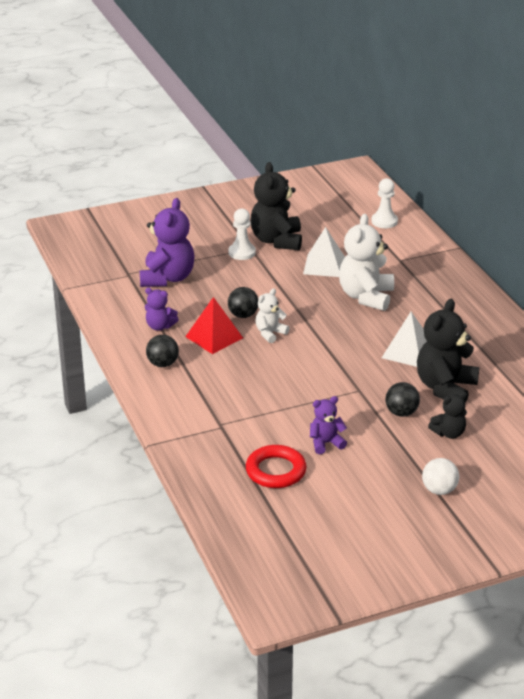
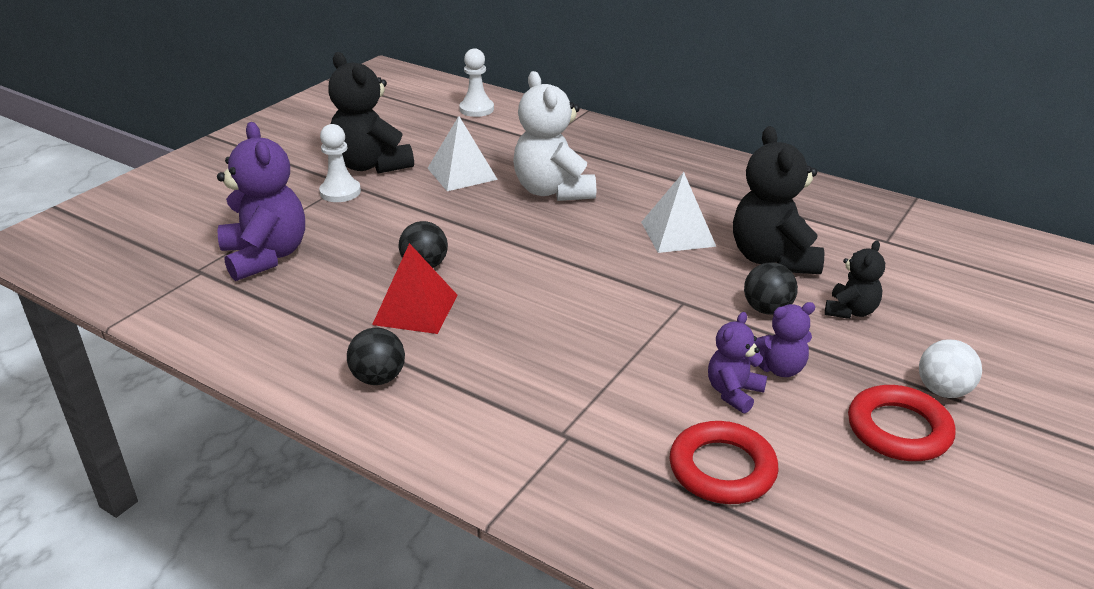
camera: 35 degrees left, 0 degrees up
purple teddy bear [145,288,179,331] -> purple teddy bear moved to [754,302,816,377]
white teddy bear [256,289,290,343] -> none
none -> red ring [848,385,956,461]

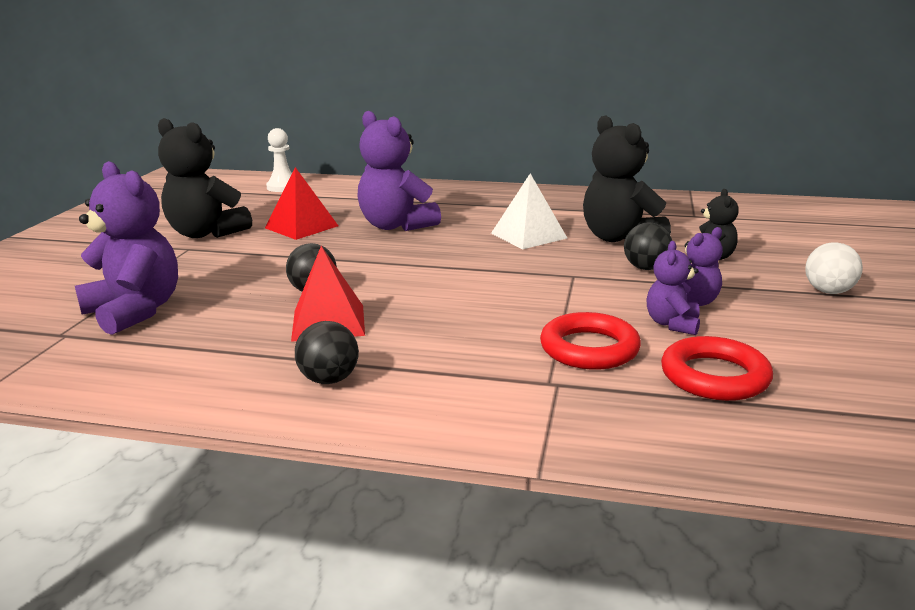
camera: 20 degrees left, 10 degrees down
white pawn [319,124,361,202] -> none
white pyramid [427,116,498,191] -> red pyramid [265,167,338,240]
white teddy bear [513,71,596,201] -> purple teddy bear [357,111,441,231]
red ring [848,385,956,461] -> red ring moved to [540,312,641,370]

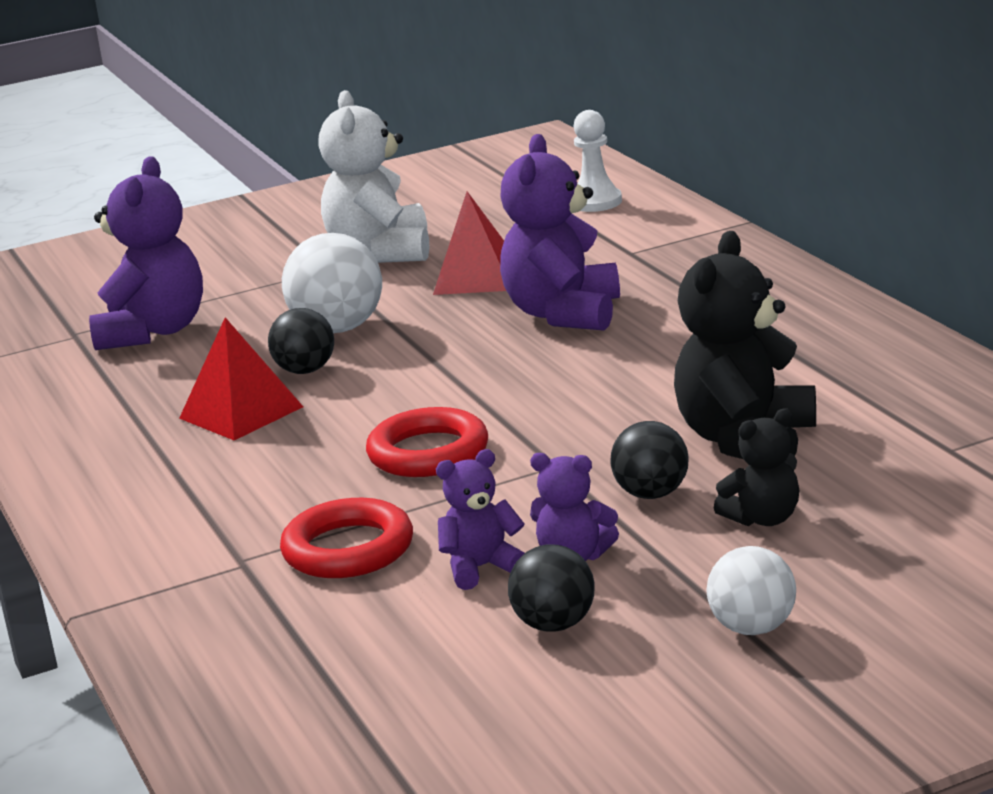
camera: 55 degrees right, 0 degrees up
black teddy bear [158,118,252,238] -> white teddy bear [318,90,429,263]
black ball [295,321,359,384] -> black ball moved to [508,545,595,632]
white pyramid [491,174,567,249] -> none
red ring [661,336,773,401] -> red ring moved to [366,407,488,477]
none -> white ball [282,233,382,333]

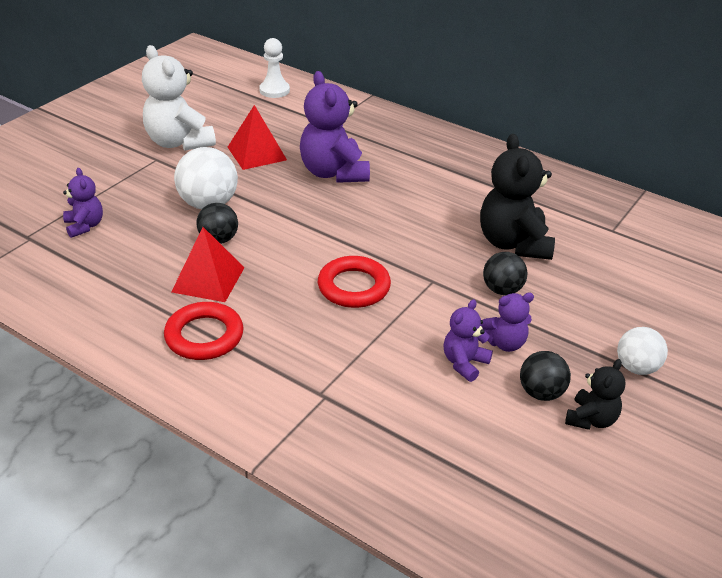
camera: 35 degrees left, 15 degrees up
purple teddy bear [89,157,203,350] -> purple teddy bear [63,168,103,238], size x0.54
red ring [280,498,413,578] -> red ring moved to [164,302,244,360]
black teddy bear [714,408,799,526] -> black teddy bear moved to [565,359,626,430]

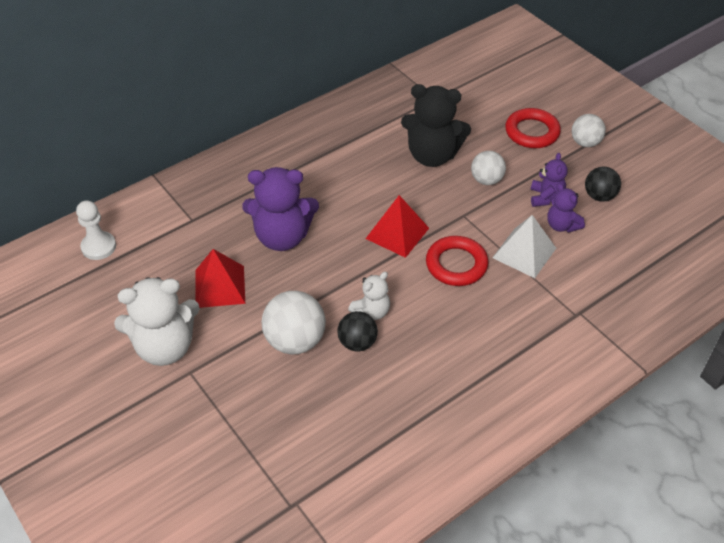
camera: 70 degrees left, 10 degrees up
purple teddy bear [63,168,103,238] -> none
red ring [164,302,244,360] -> red ring moved to [505,108,561,148]
red pyramid [171,227,244,302] -> red pyramid moved to [366,195,429,258]
black ball [483,252,528,295] -> white ball [471,151,506,185]
black teddy bear [565,359,626,430] -> none
none -> white teddy bear [348,272,390,320]
none -> white pyramid [492,215,556,278]

